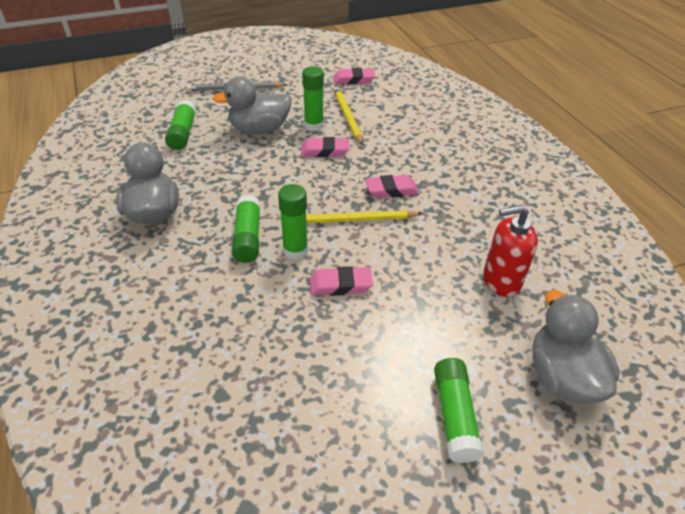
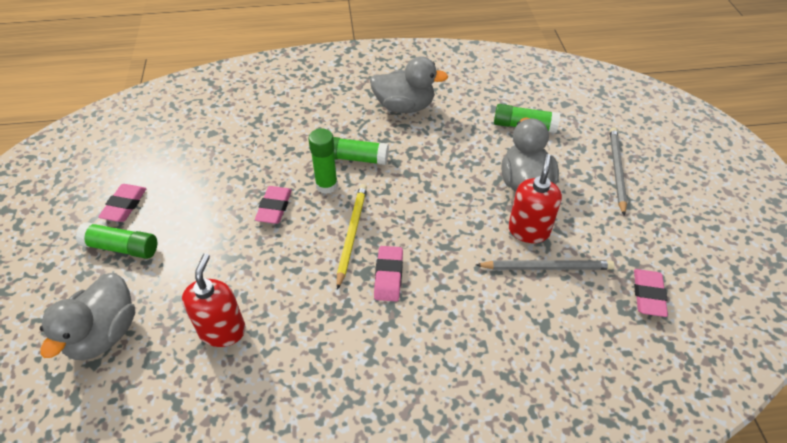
camera: 105 degrees right, 5 degrees up
pink eraser [301,137,349,157] -> pink eraser moved to [98,184,146,222]
green glue stick [302,66,324,131] -> red soap dispenser [508,154,562,243]
yellow pencil [334,87,363,145] -> grey pencil [476,260,615,270]
grey duck [532,290,620,403] -> grey duck turned 105 degrees clockwise [40,273,135,361]

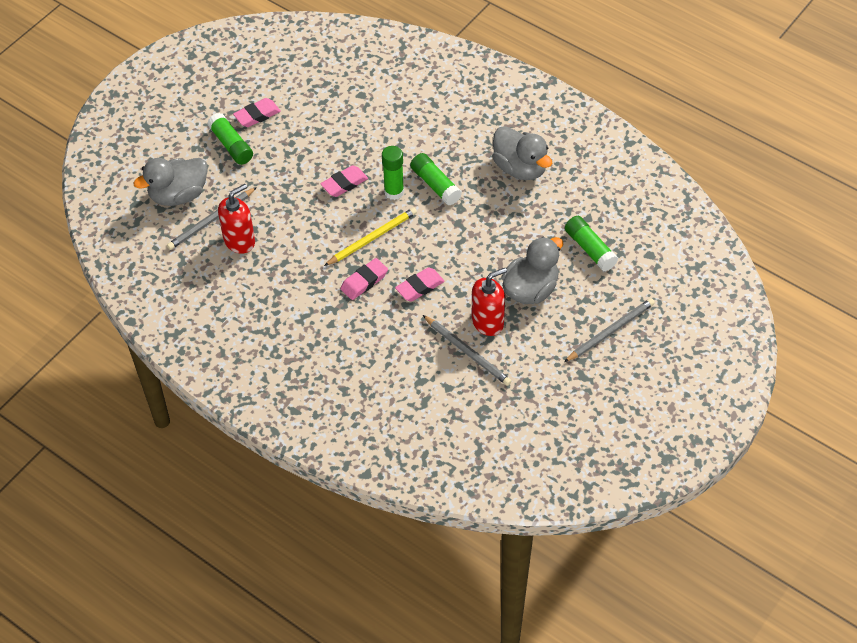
camera: 45 degrees right, 5 degrees up
pink eraser [634,269,668,317] -> pink eraser moved to [395,268,445,302]
none -> grey pencil [167,187,257,250]

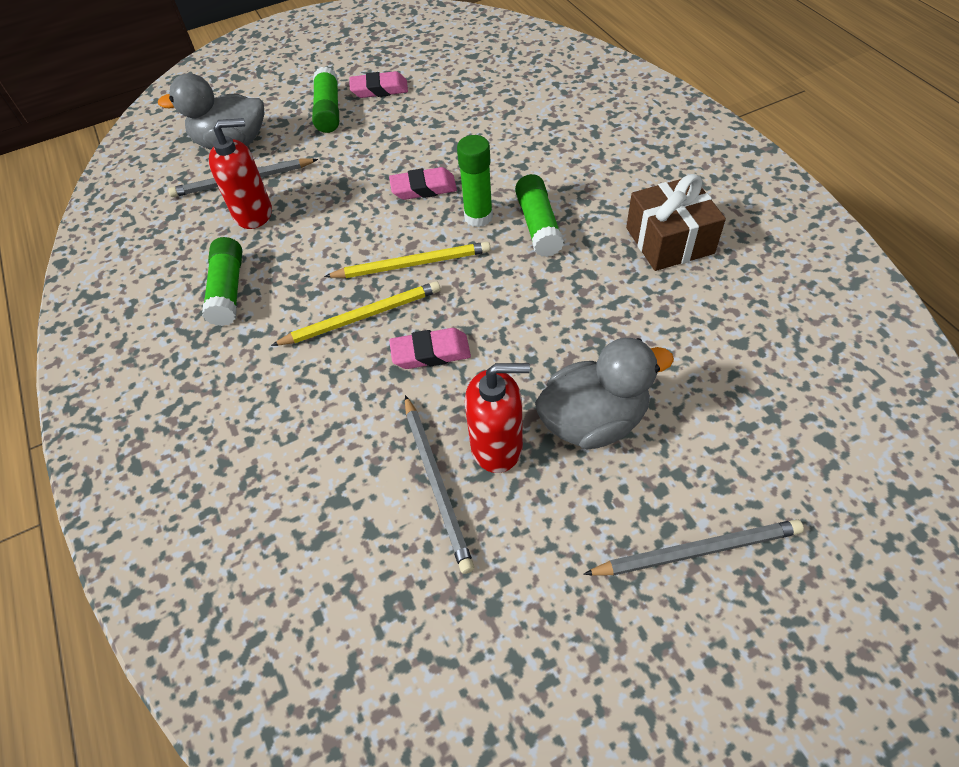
camera: 30 degrees right, 0 degrees up
pink eraser [340,258,388,300] -> yellow pencil [271,281,440,346]
grey duck [492,126,552,180] -> brown gift [626,174,726,271]
green glue stick [565,216,618,271] -> green glue stick moved to [202,237,242,326]

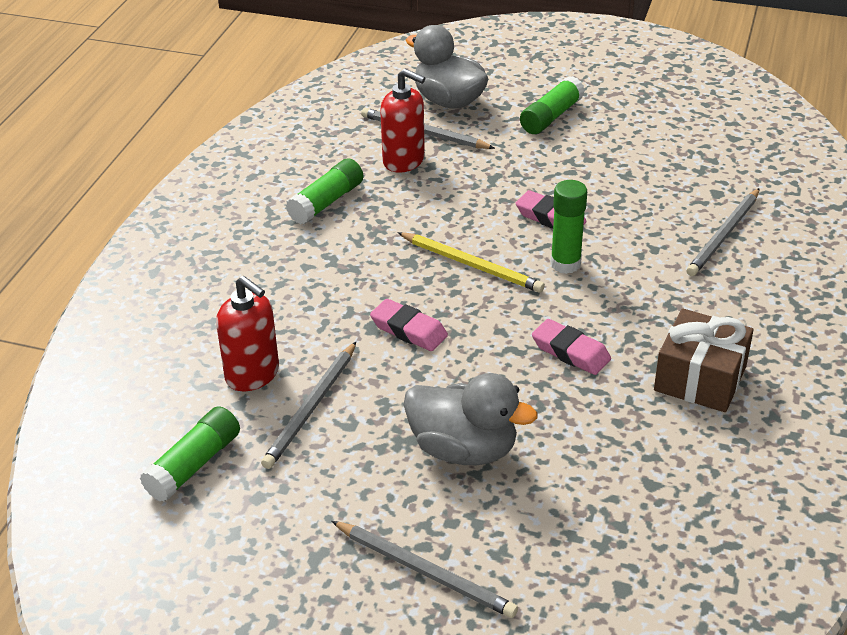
camera: 40 degrees right, 15 degrees down
yellow pencil [271,281,440,346] -> none
pink eraser [349,71,408,98] -> pink eraser moved to [532,319,611,375]
red soap dispenser [465,363,530,473] -> red soap dispenser moved to [216,276,279,391]
green glue stick [515,174,564,257] -> green glue stick moved to [140,406,240,502]
none -> grey pencil [686,188,760,276]

